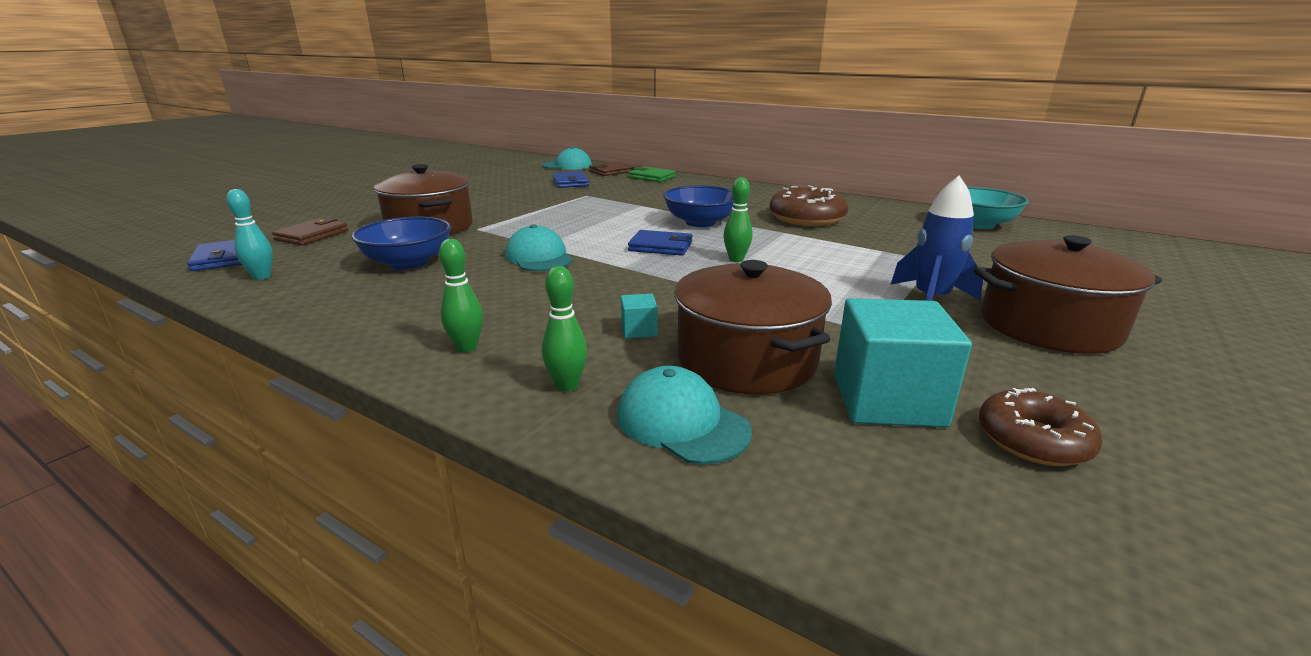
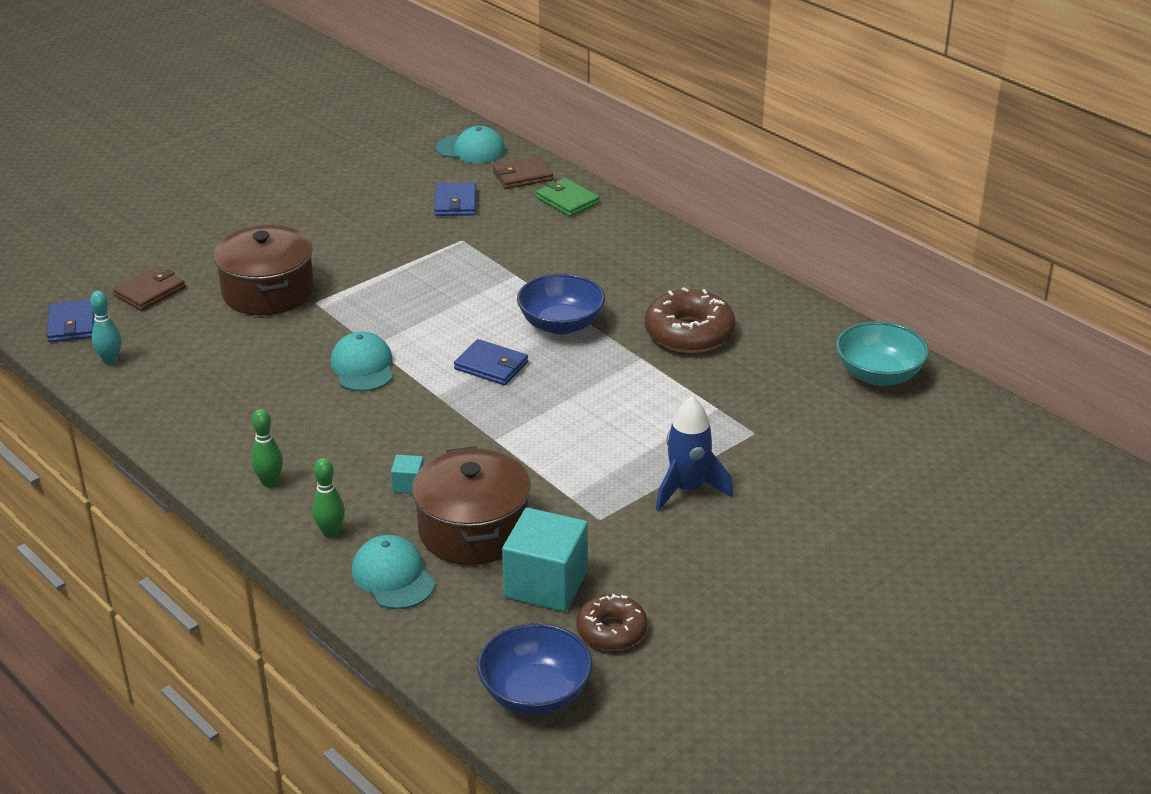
camera: 15 degrees right, 10 degrees up
blue bowl [351,217,451,270] -> blue bowl moved to [477,623,592,715]
green bowling pin [724,177,753,262] -> none
brown pot [974,235,1162,354] -> none

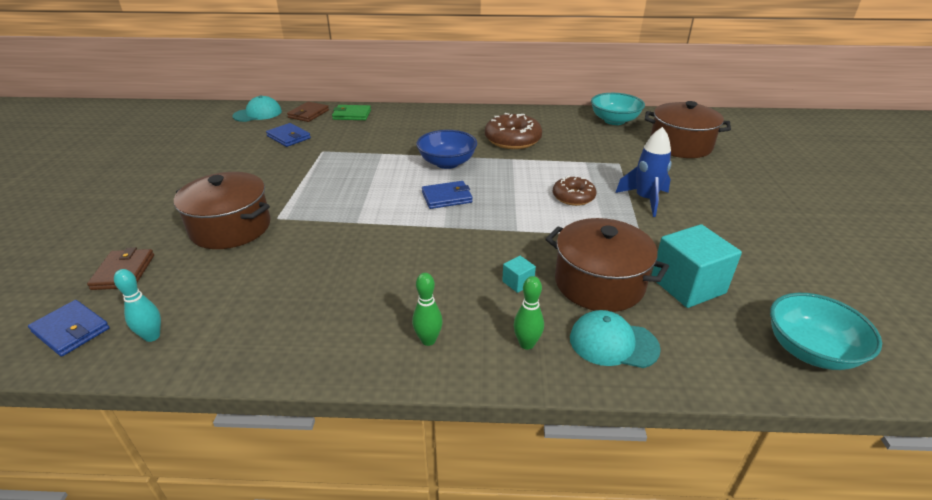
camera: 45 degrees left, 0 degrees up
turquoise cap [331,331,393,392] -> none
blue bowl [477,623,592,715] -> turquoise bowl [770,293,882,370]
brown donut [576,594,648,650] -> brown donut moved to [553,176,596,206]
none -> brown pot [645,101,731,158]

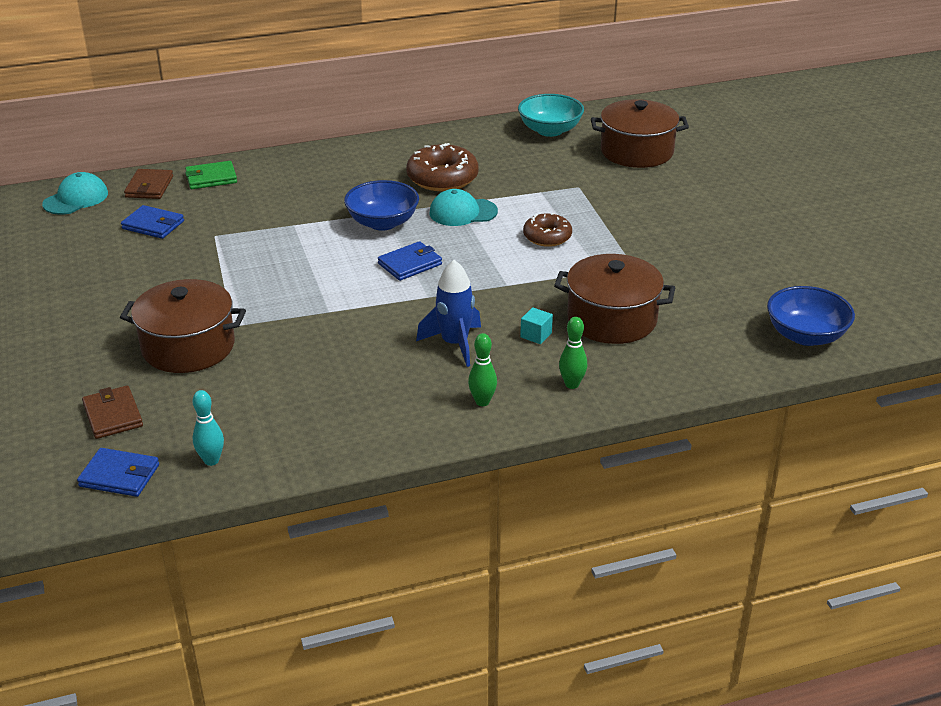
camera: 20 degrees left, 0 degrees up
turquoise cap [570,310,661,368] -> turquoise cap moved to [429,189,498,226]
blue rocket [615,127,672,217] -> blue rocket moved to [416,260,481,367]
turquoise cube [651,224,742,308] -> none
turquoise bowl [770,293,882,370] -> blue bowl [767,286,855,346]

